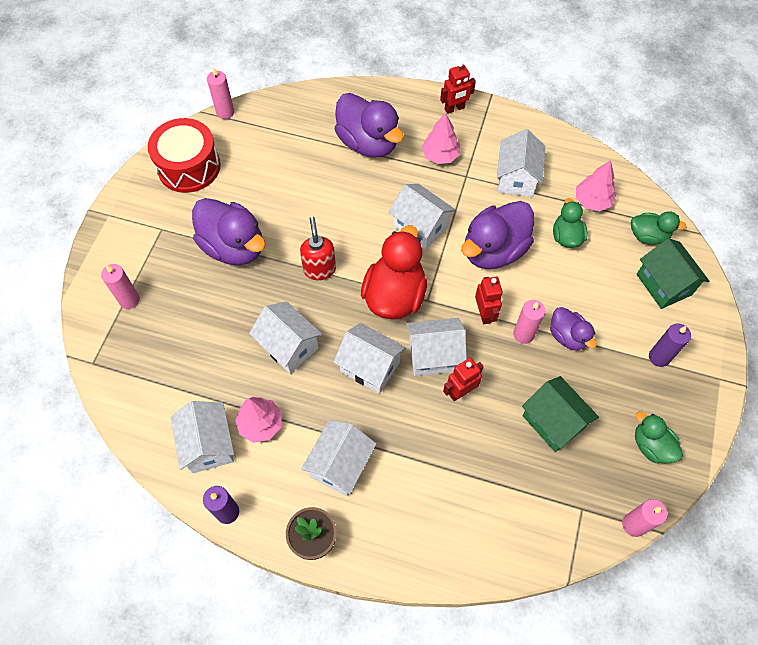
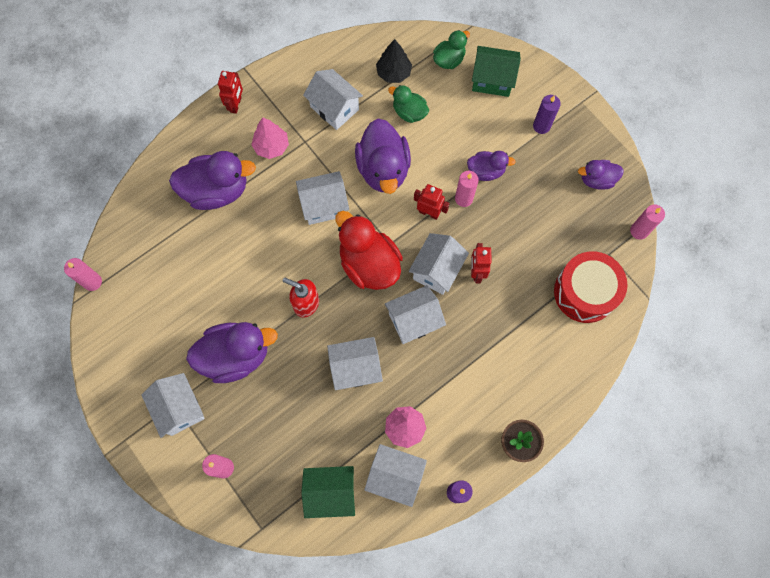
camera: 55 degrees left, 10 degrees up
red drum [148,118,220,193] -> red drum moved to [554,251,628,323]
white house [301,420,376,496] -> white house moved to [141,373,205,438]
green house [522,376,599,452] -> green house moved to [301,466,355,518]
pink tree [576,160,616,211] -> black tree [376,39,412,83]
green duck [635,411,683,464] -> purple duck [578,160,624,190]

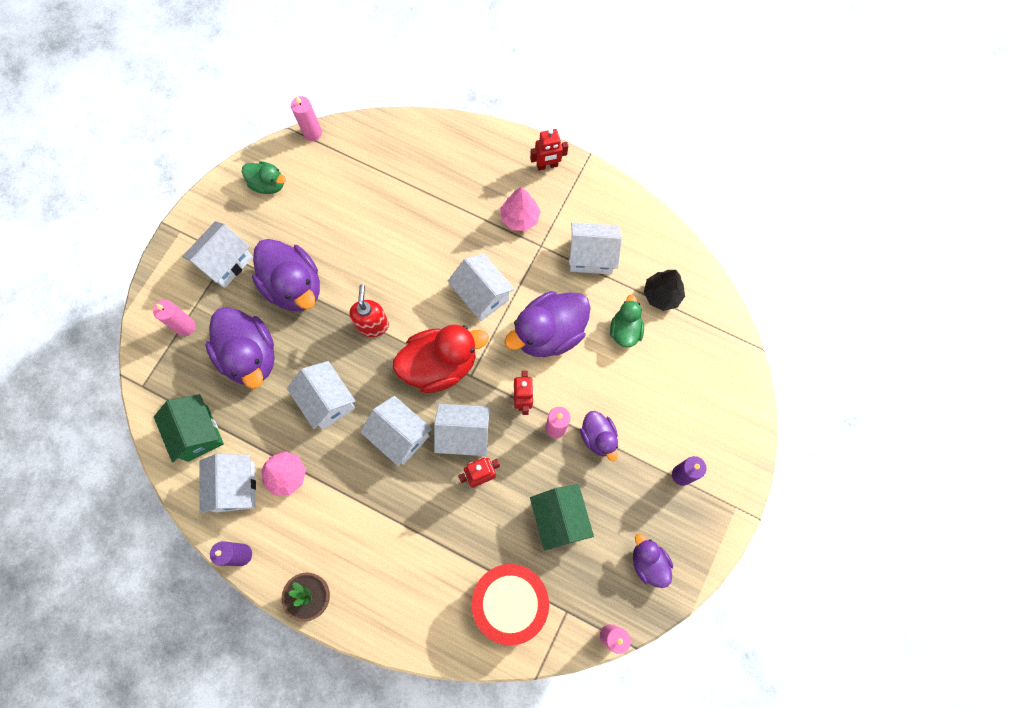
camera: 65 degrees right, 0 degrees up
purple duck [169,151,256,210] -> purple duck moved to [206,307,275,389]
white house [303,69,363,130] -> white house turned 75 degrees clockwise [569,222,622,274]
red duck [335,211,403,290] -> red duck turned 45 degrees clockwise [393,324,489,393]
green duck [433,30,470,69] -> green duck moved to [242,161,286,194]
green house [472,46,521,97] -> green house moved to [530,484,594,550]

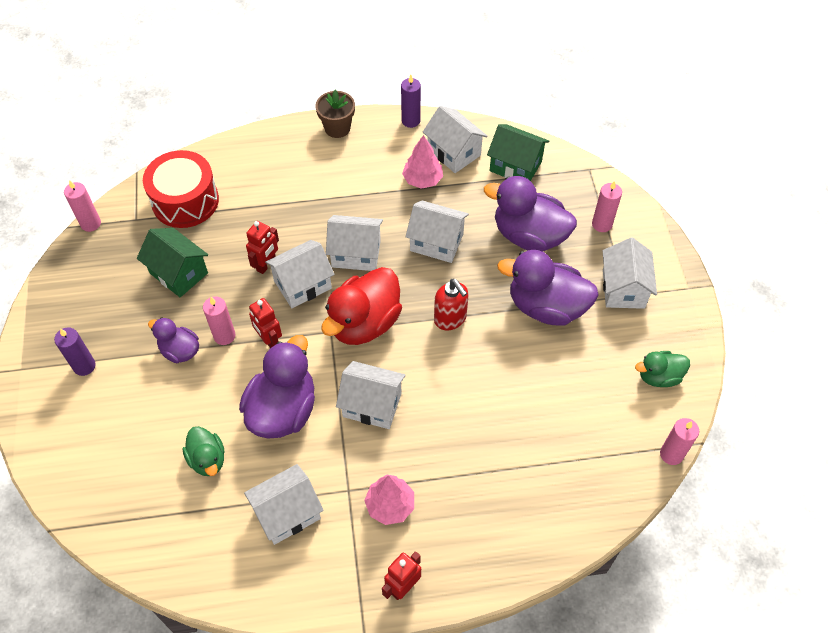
camera: 145 degrees right, 15 degrees down
purple duck [633,534,673,588] -> none
black tree [643,270,685,311] -> none

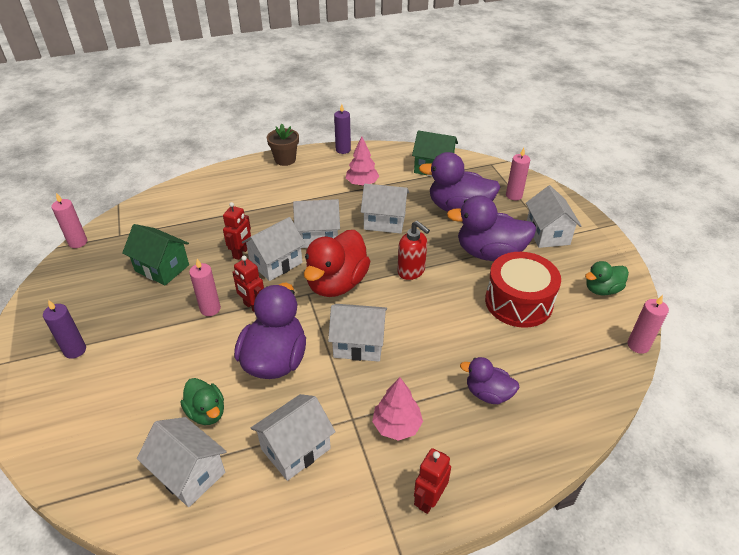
camera: 10 degrees left, 15 degrees down
red drum [143,150,219,228] -> red drum moved to [485,252,561,328]
purple duck [148,317,199,363] -> purple duck moved to [460,357,519,404]
white house [423,106,488,173] -> white house moved to [137,417,227,507]

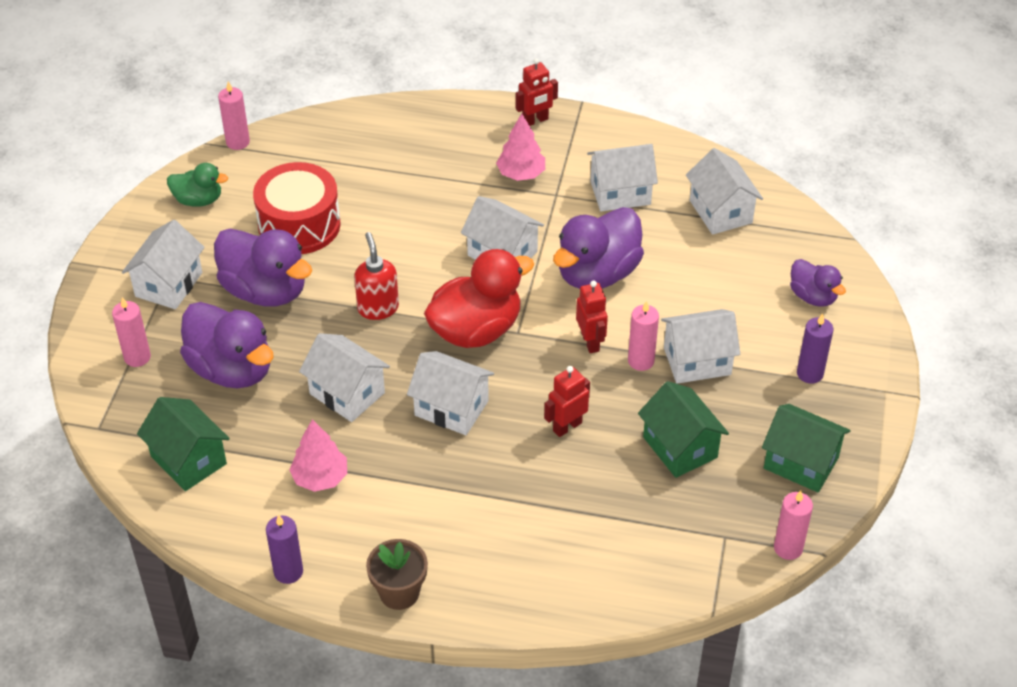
camera: 150 degrees left, 5 degrees up
green duck [180,378,224,425] -> none
white house [242,217,305,281] -> white house moved to [661,309,740,384]
purple duck [460,357,519,404] -> purple duck moved to [790,259,846,307]
none -> green house [762,404,851,493]

